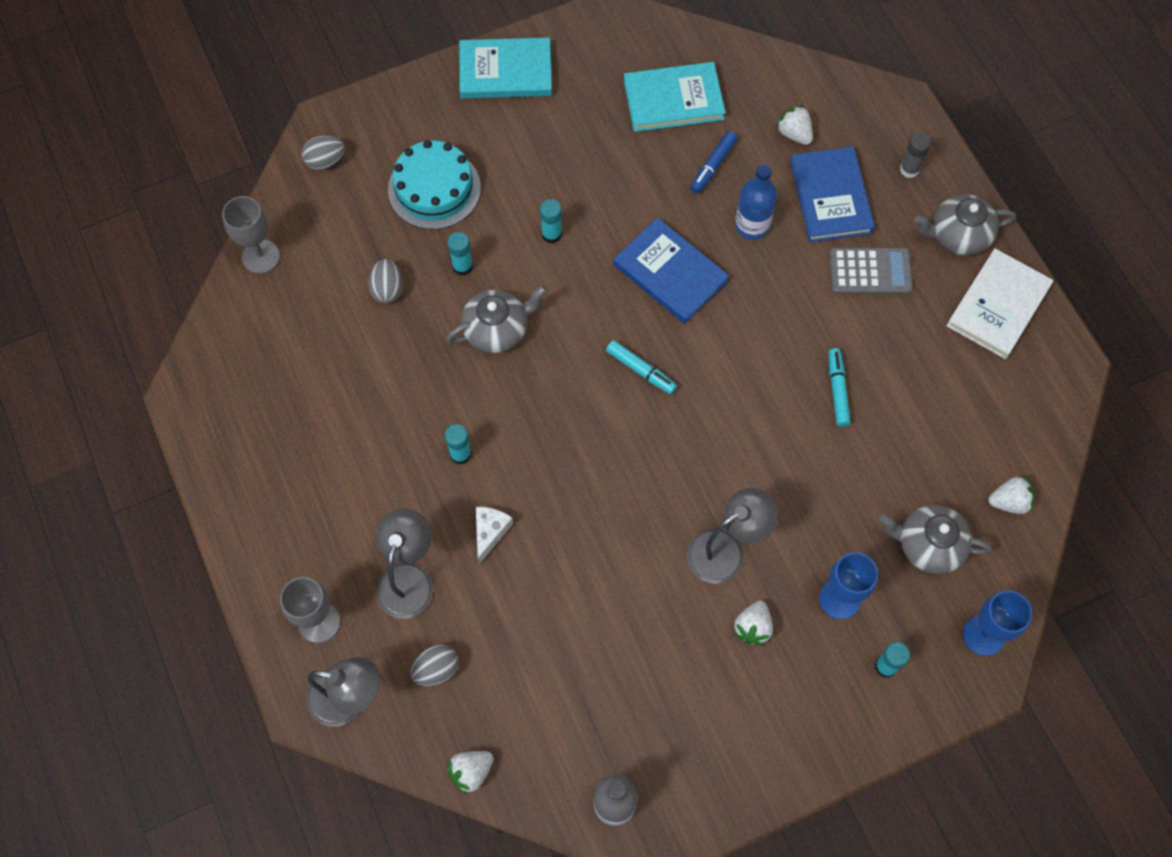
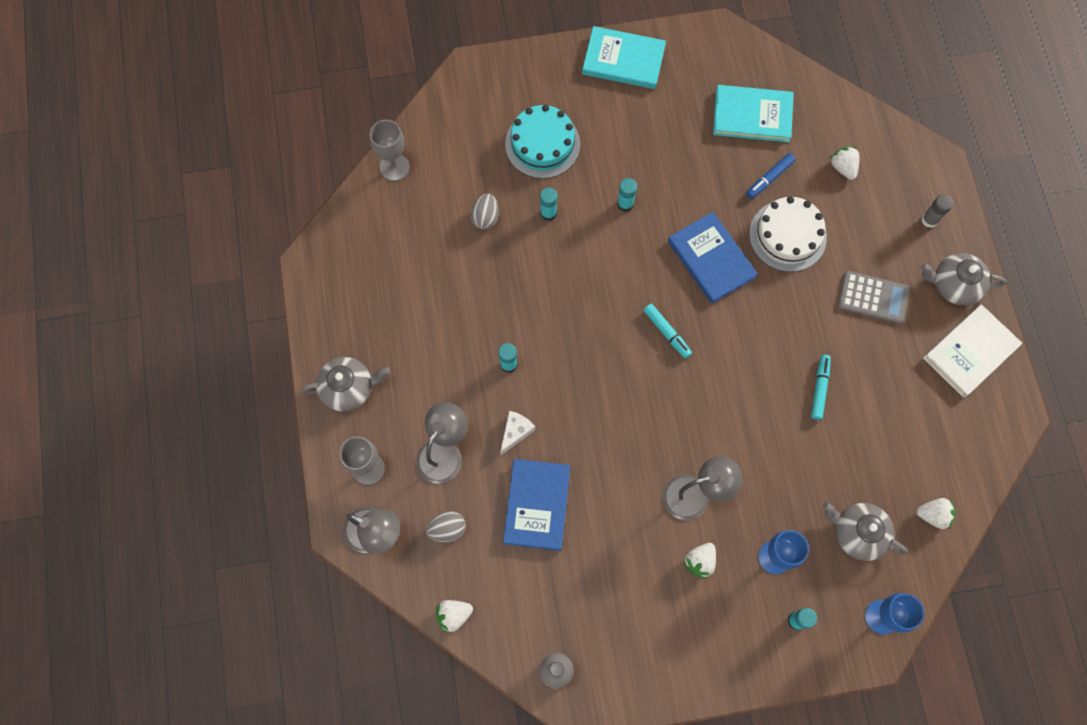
camera: 15 degrees right, 5 degrees up
grey egg [302,135,345,170] -> none
grey teapot [446,285,547,353] -> grey teapot moved to [300,357,390,412]
blue bottle [735,164,777,240] -> white cake [749,196,827,272]
blue book [790,147,875,242] -> blue book moved to [503,459,570,551]

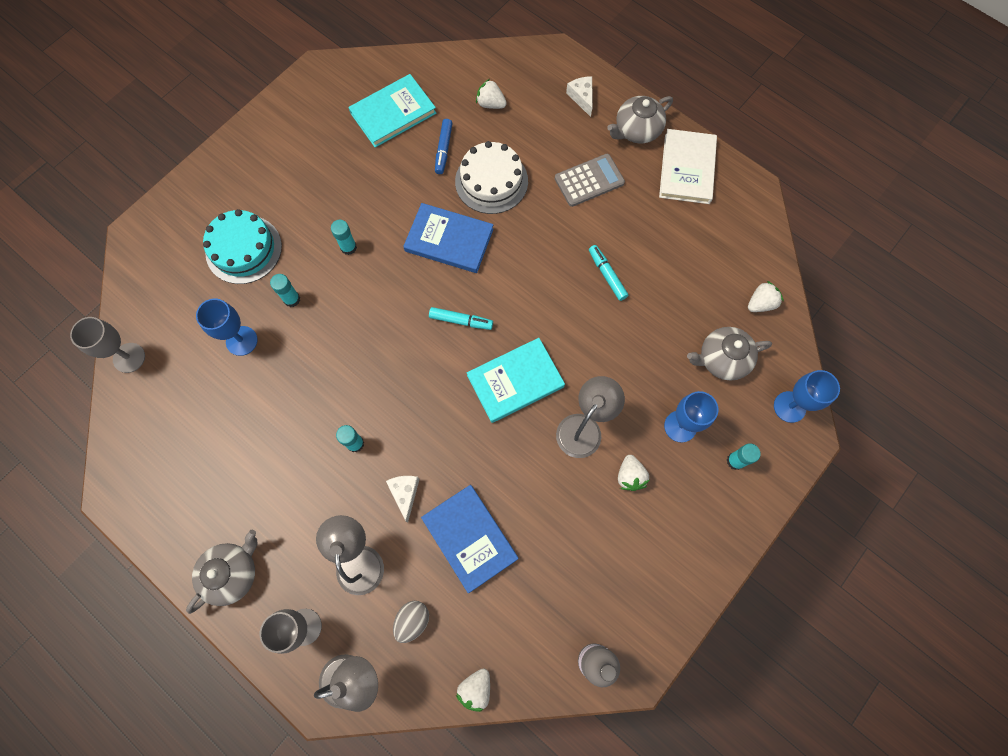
camera: 40 degrees left, 0 degrees up
grey egg [471,193,499,230] -> blue goblet [196,298,258,356]
turquoise book [582,26,666,89] -> turquoise book moved to [467,338,565,423]
grey glue stick [922,194,953,228] -> white cheese [566,76,592,117]

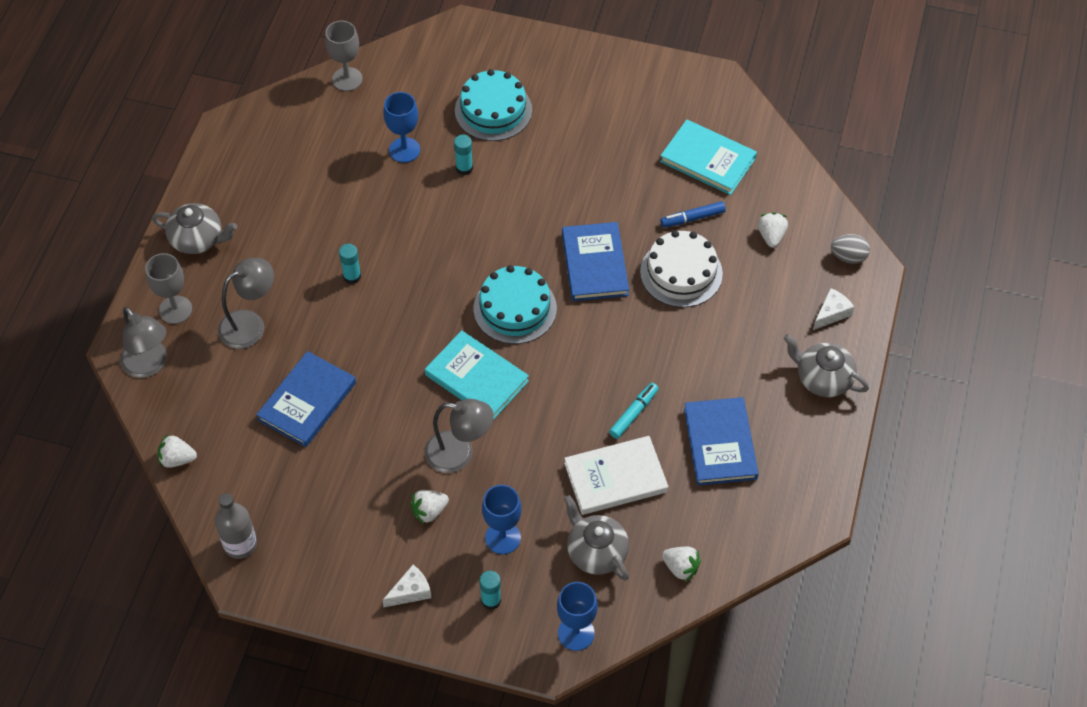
camera: 65 degrees right, 15 degrees down
turquoise glue stick [331,220,357,255] -> none
white cheese [386,476,420,523] -> white cheese moved to [382,565,431,607]
grey egg [393,601,429,643] -> grey egg moved to [831,234,870,264]
turquoise marker [429,307,493,330] -> turquoise cake [474,265,557,344]
grey calculator [555,154,625,207] -> none
white book [659,129,717,204] -> white book moved to [564,436,668,515]
none -> blue book [684,397,759,485]

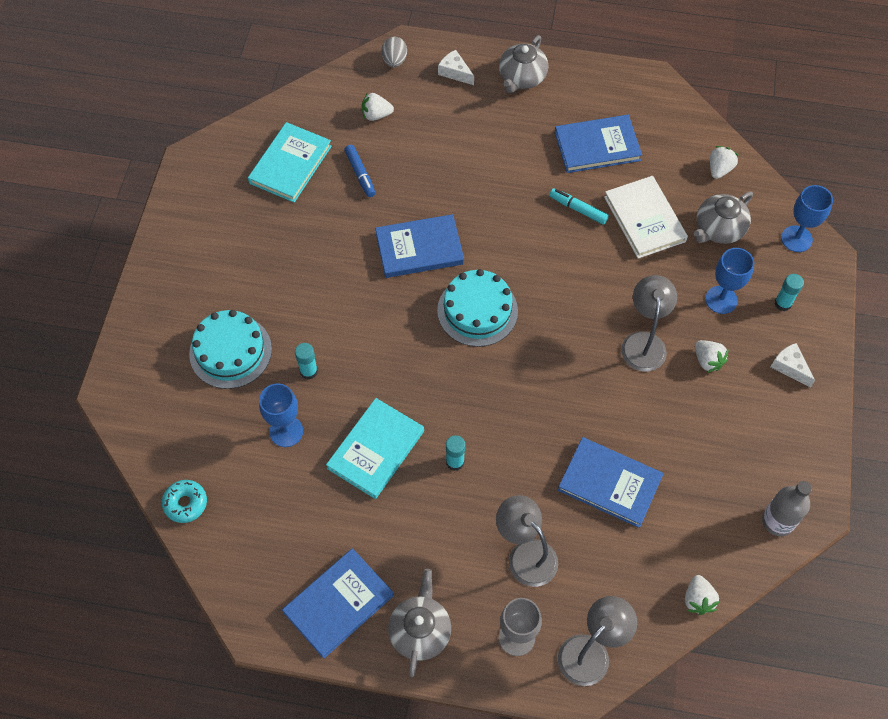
camera: 95 degrees left, 5 degrees up
grey goblet [325,21,363,91] -> turquoise donut [162,480,207,523]
turquoise book [425,330,529,420] -> turquoise book moved to [326,398,424,499]
white cake [640,230,723,307] -> none
none -> blue book [282,548,394,659]

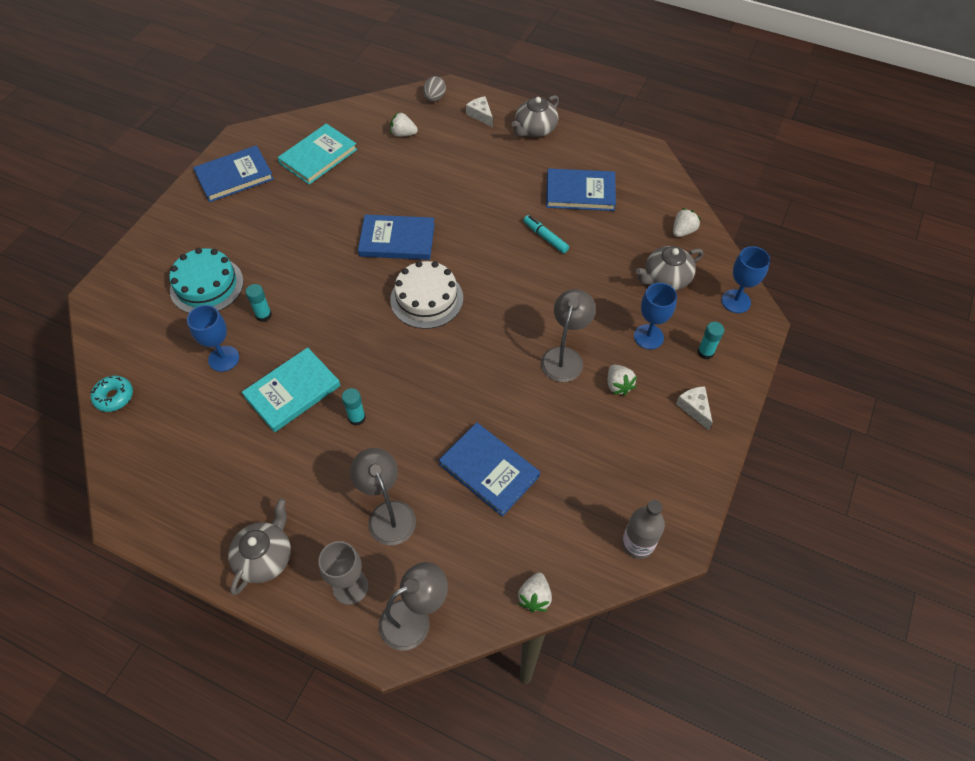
camera: 15 degrees right, 5 degrees down
blue book [282,548,394,659] -> blue book moved to [193,145,274,202]
blue marker [344,145,376,197] -> none
turquoise cake [437,269,518,347] -> white cake [390,261,463,329]
white book [604,176,688,259] -> none

